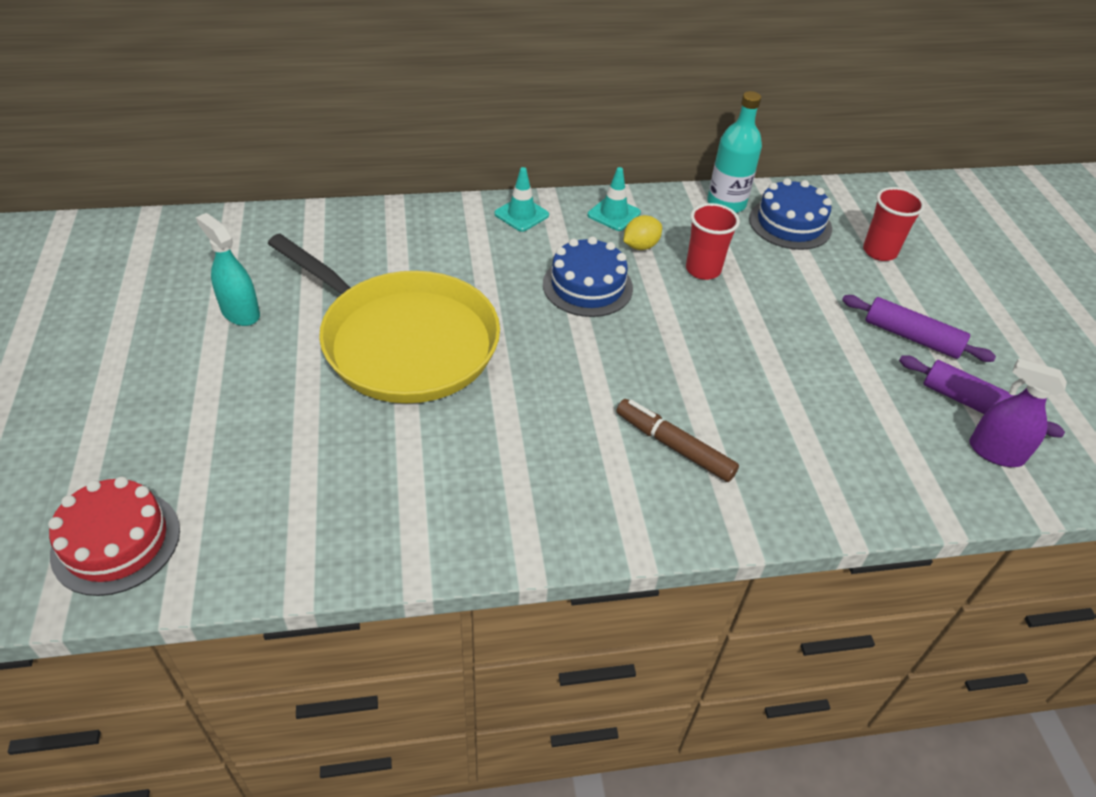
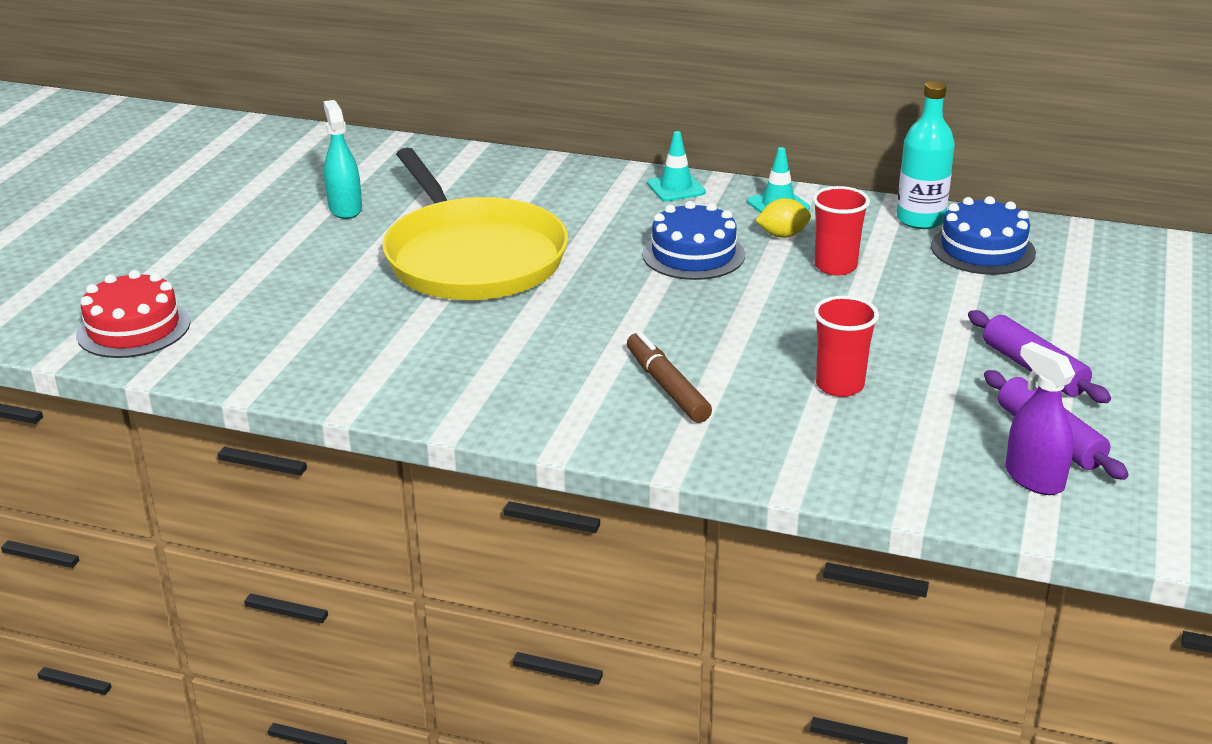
camera: 30 degrees right, 15 degrees down
red cup [863,187,925,261] -> red cup moved to [814,296,879,397]

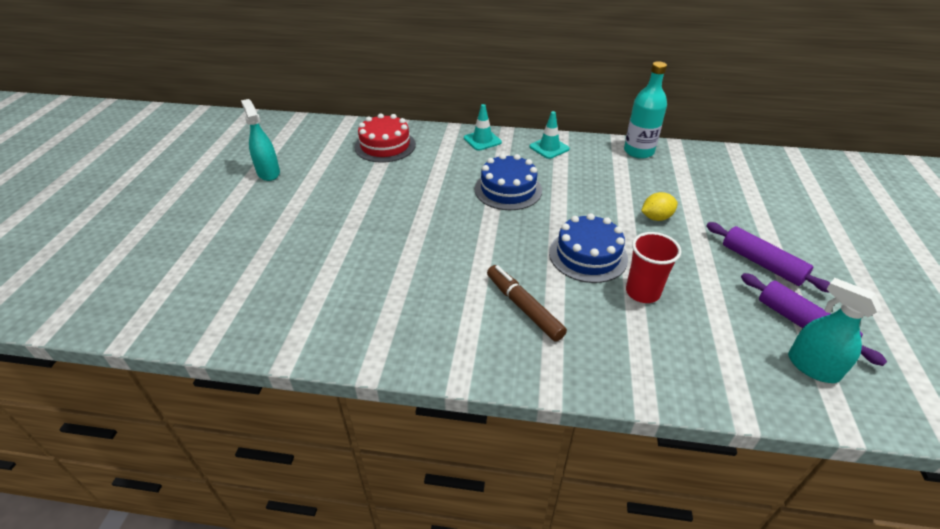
camera: 10 degrees left, 10 degrees up
red cake [76,270,190,358] -> red cake moved to [355,113,416,163]
yellow pan [382,148,568,300] -> none
yellow lemon [755,198,811,238] -> yellow lemon moved to [641,192,678,221]
red cup [812,186,870,276] -> none
blue cake [931,196,1036,275] -> blue cake moved to [549,213,628,283]
purple spray bottle [1006,342,1075,495] -> turquoise spray bottle [788,278,881,383]

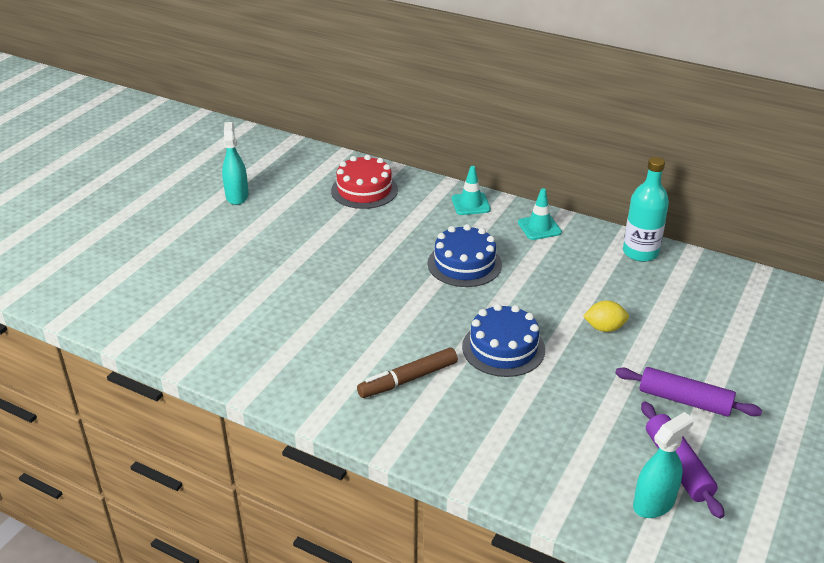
camera: 20 degrees right, 5 degrees down
brown marker [487,265,567,342] -> brown marker turned 105 degrees counterclockwise [357,347,458,398]
red cup [626,232,681,303] -> none
purple rolling pin [706,222,830,293] -> purple rolling pin turned 45 degrees counterclockwise [615,367,762,417]
turquoise spray bottle [788,278,881,383] -> turquoise spray bottle turned 75 degrees clockwise [633,412,694,518]

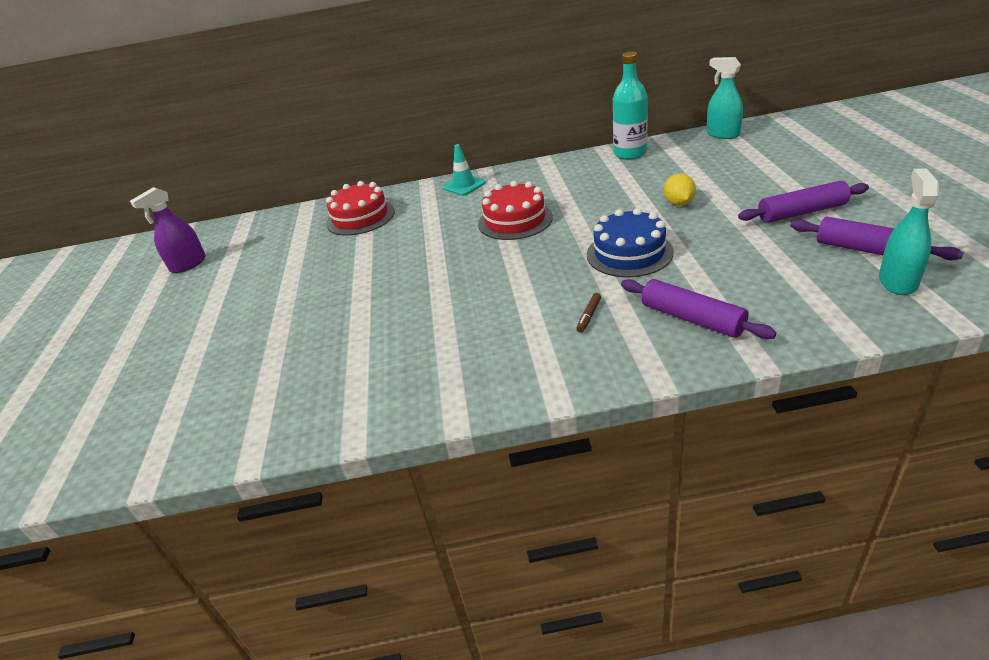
camera: 30 degrees left, 0 degrees up
turquoise spray bottle [222,122,249,205] -> turquoise spray bottle moved to [707,57,743,139]
brown marker [357,347,458,398] -> brown marker [576,293,601,333], size x0.48
blue cake [428,224,502,287] -> red cake [478,181,553,240]
turquoise traffic cone [518,188,562,240] -> none
yellow lemon [583,300,629,332] -> yellow lemon turned 60 degrees counterclockwise [664,174,696,206]
none -> purple spray bottle [130,187,206,273]
none -> purple rolling pin [621,279,776,339]

